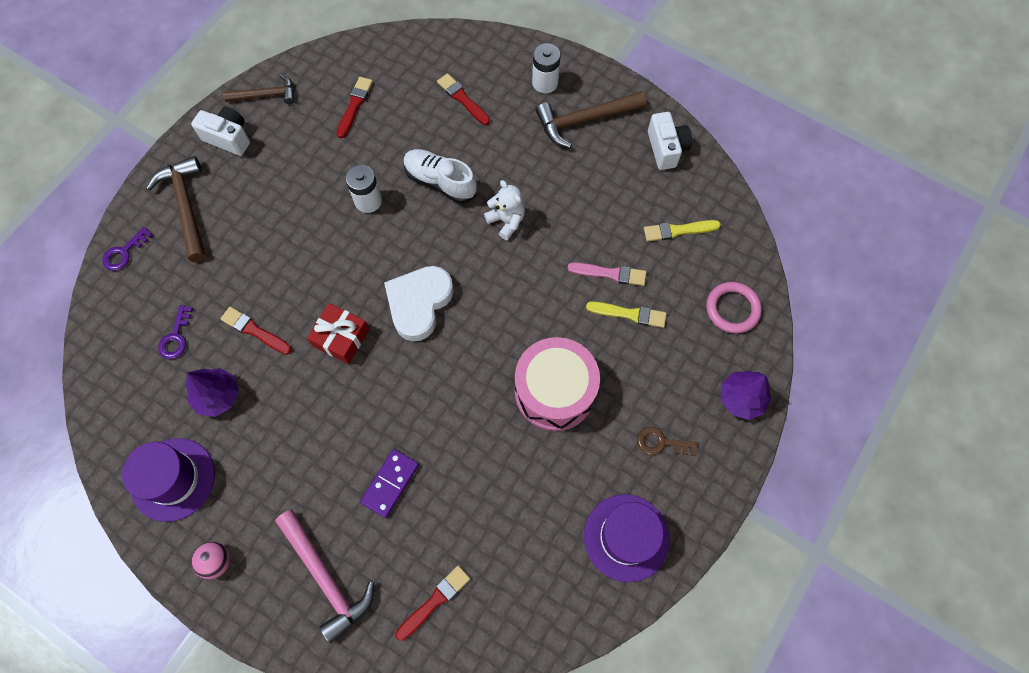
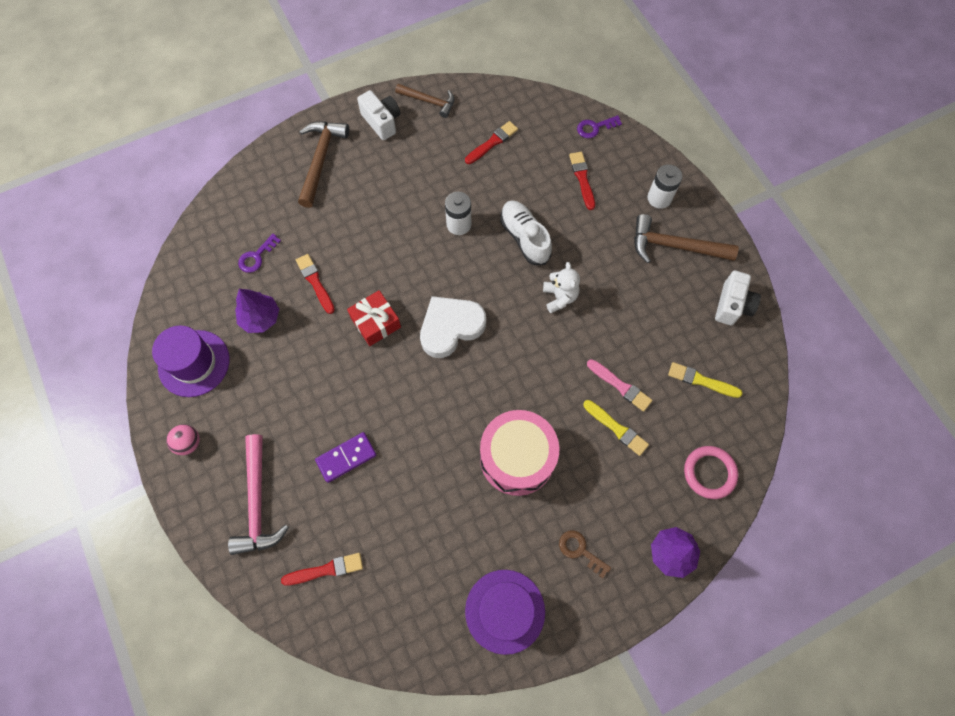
camera: 30 degrees right, 0 degrees up
purple key [102,227,153,271] -> purple key moved to [577,115,622,138]

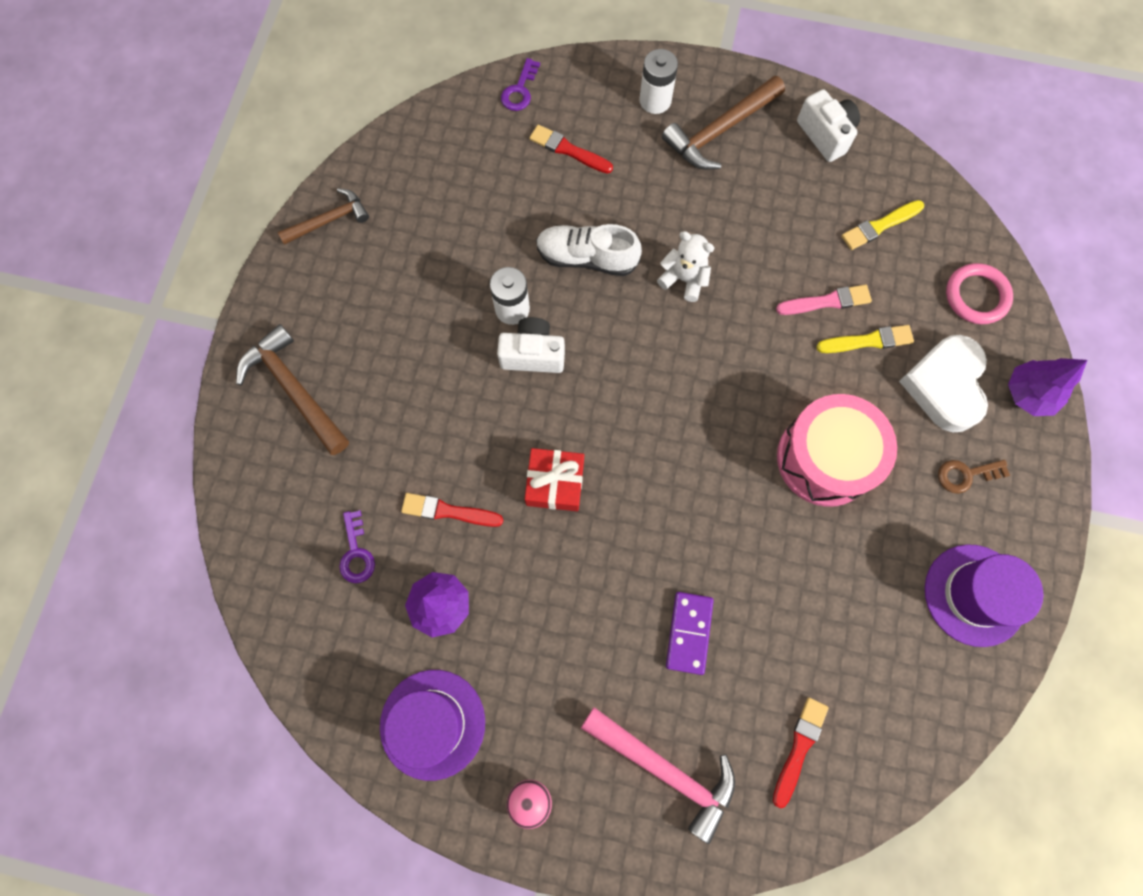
camera: 50 degrees left, 5 degrees up
white camera [357,90,400,140] -> white camera moved to [497,317,565,373]
white heart [420,296,486,358] -> white heart moved to [899,335,988,432]
red brush [465,121,518,164] -> none

